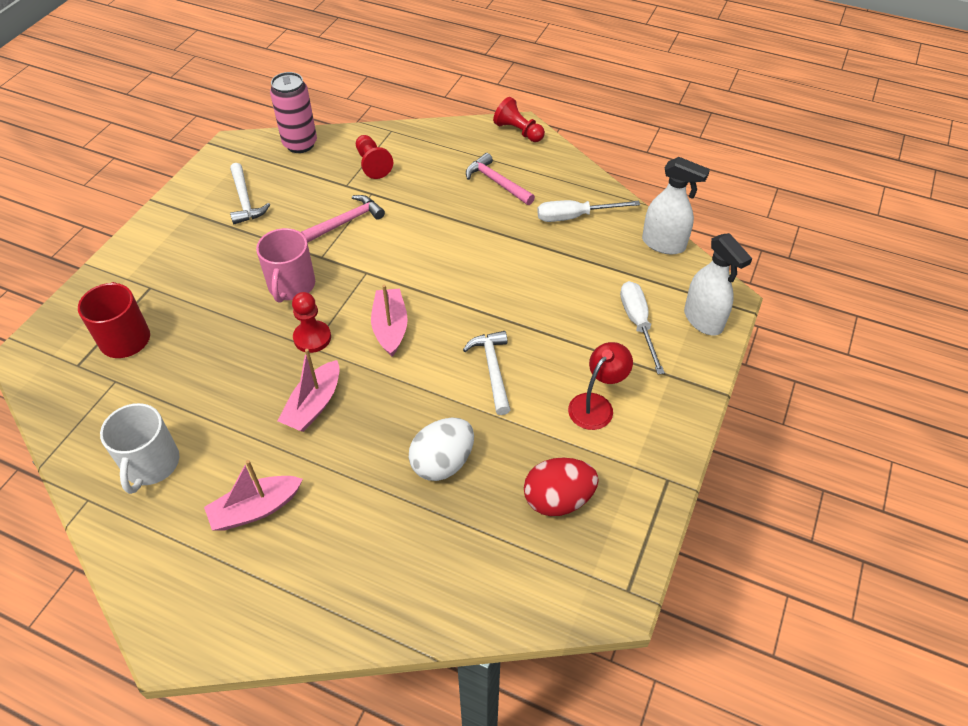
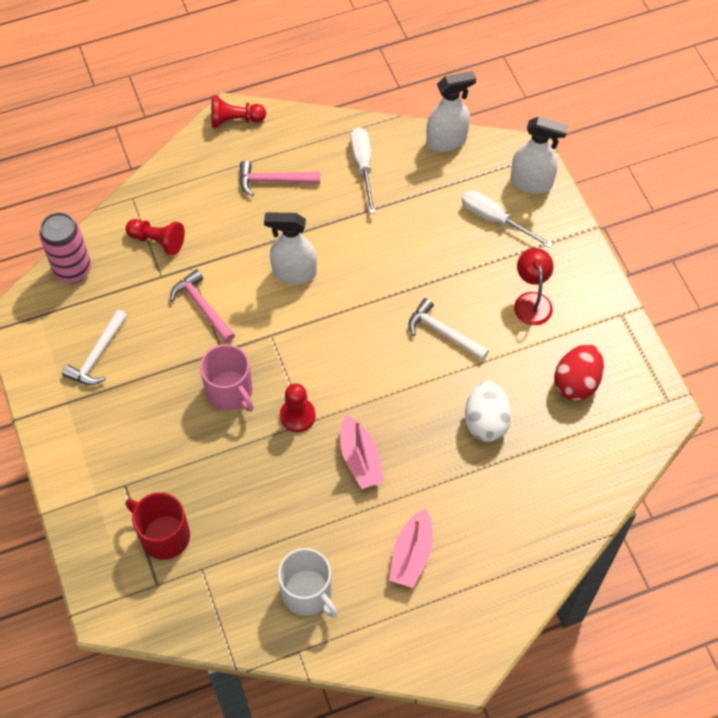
camera: 45 degrees left, 10 degrees up
white hammer [230,163,270,224] -> white hammer turned 90 degrees clockwise [62,309,127,385]
pink hammer [301,195,385,243] -> pink hammer turned 45 degrees counterclockwise [170,269,235,343]
pink boat [371,285,408,357] -> none
white screwdriver [537,200,640,222] -> white screwdriver turned 135 degrees clockwise [350,128,376,214]
none -> white spray bottle [264,212,317,284]

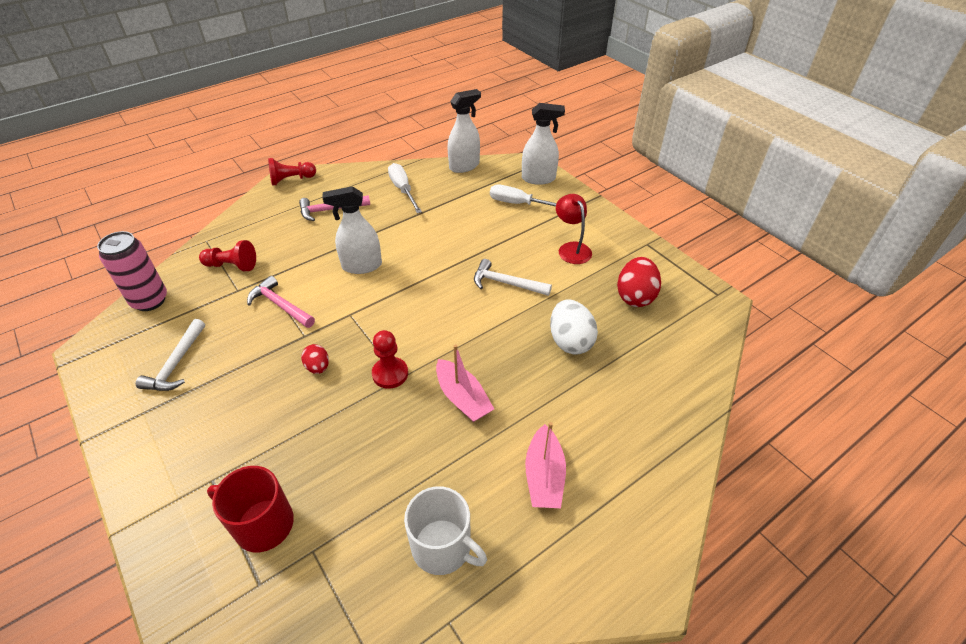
camera: 15 degrees left, 15 degrees down
pink mug [200,344,254,411] -> red egg [301,344,329,374]

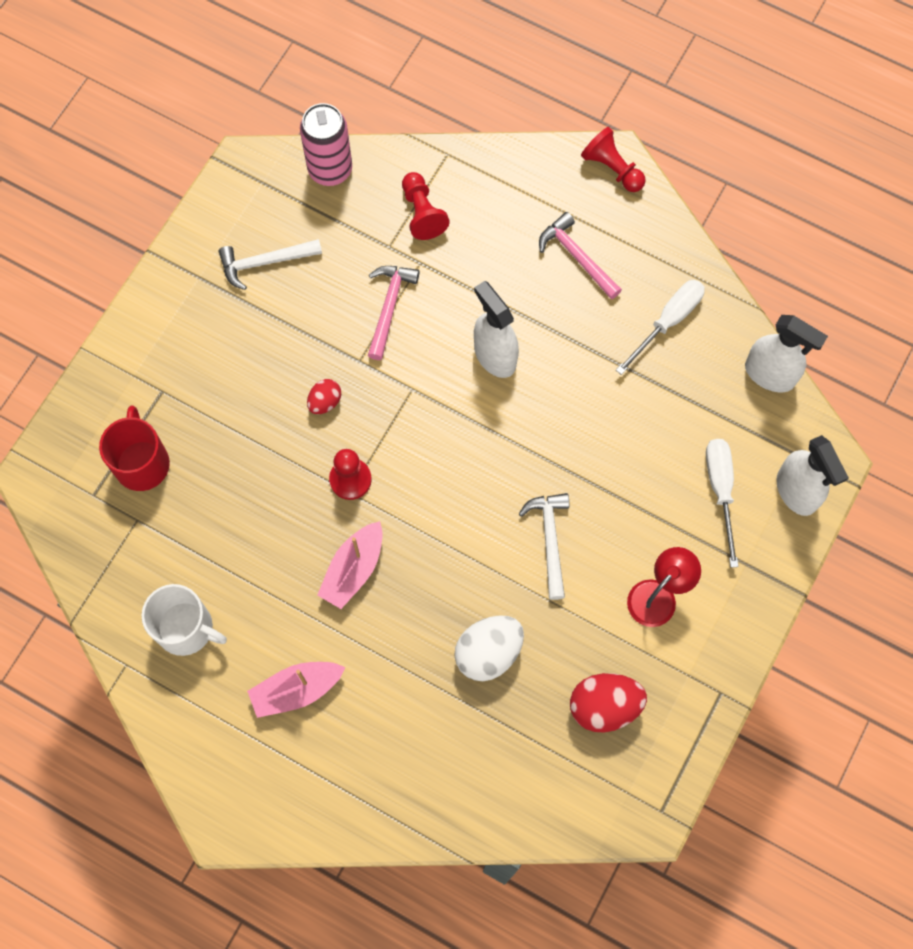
camera: 65 degrees right, 25 degrees up
white mug [404,486,487,575] -> white mug turned 75 degrees counterclockwise [141,584,227,656]

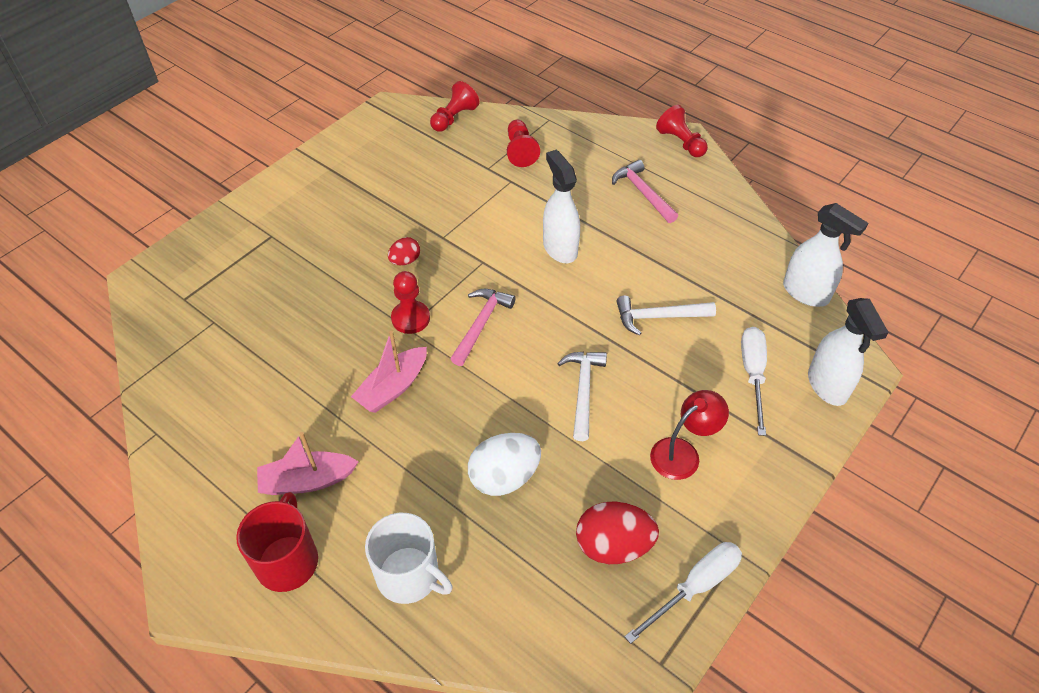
camera: 10 degrees right, 20 degrees down
red mug [99,405,170,491] -> red mug moved to [236,492,318,592]
white mug [141,584,227,656] -> white mug moved to [365,513,452,604]
white hammer [219,239,322,290] -> white hammer moved to [616,295,716,336]
pink can [300,103,352,186] -> red pawn [430,81,479,132]
pink hammer [368,266,420,360] -> pink hammer moved to [451,289,516,366]
white screwdriver [616,280,705,375] -> white screwdriver moved to [624,542,742,644]

